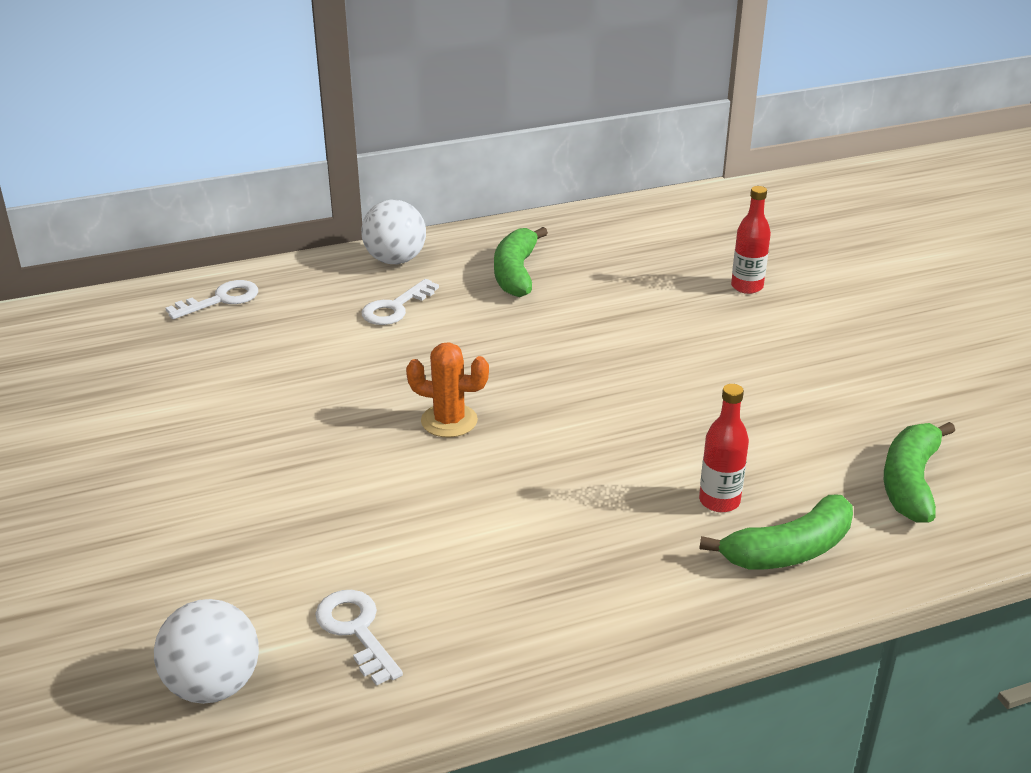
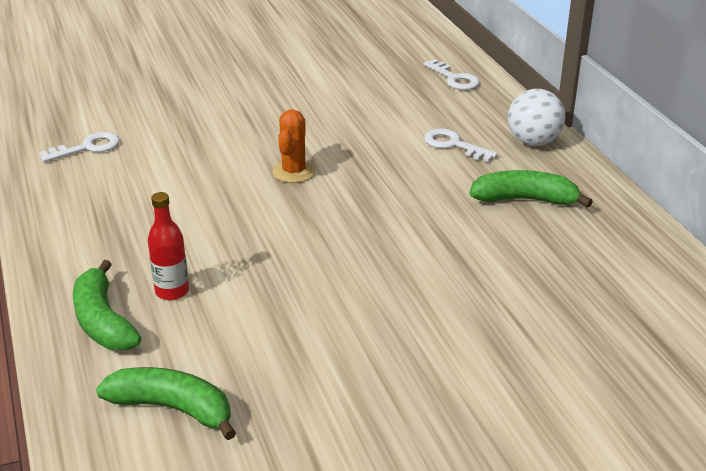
camera: 90 degrees right, 0 degrees up
white ball [154,599,259,704] -> none
red bottle [731,186,771,294] -> none

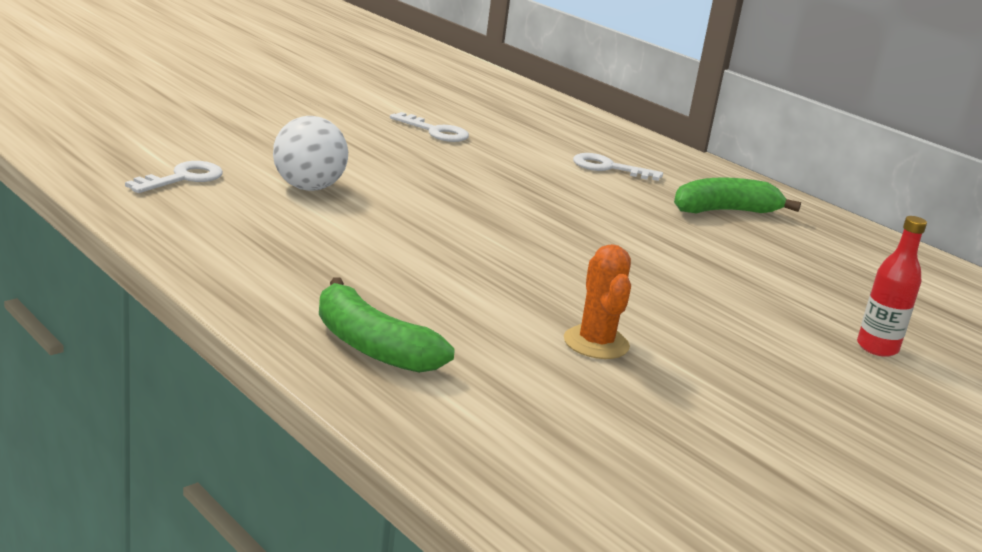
camera: 25 degrees left, 10 degrees down
green banana [96,367,236,440] -> none
red bottle [148,192,189,300] -> red bottle moved to [857,216,927,357]
orange cactus [272,109,315,183] -> orange cactus moved to [564,244,631,359]
white key [423,59,480,90] -> white key moved to [390,112,469,142]
white ball [508,89,565,146] -> white ball moved to [273,116,348,191]

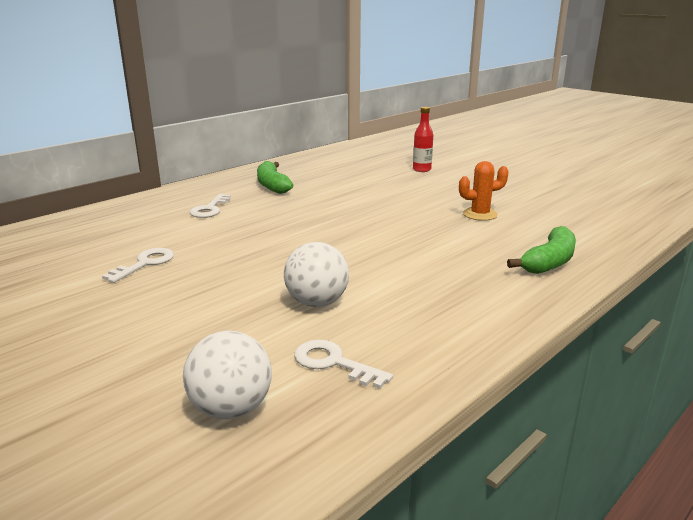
camera: 90 degrees left, 0 degrees up
none -> white ball [183,330,272,419]

